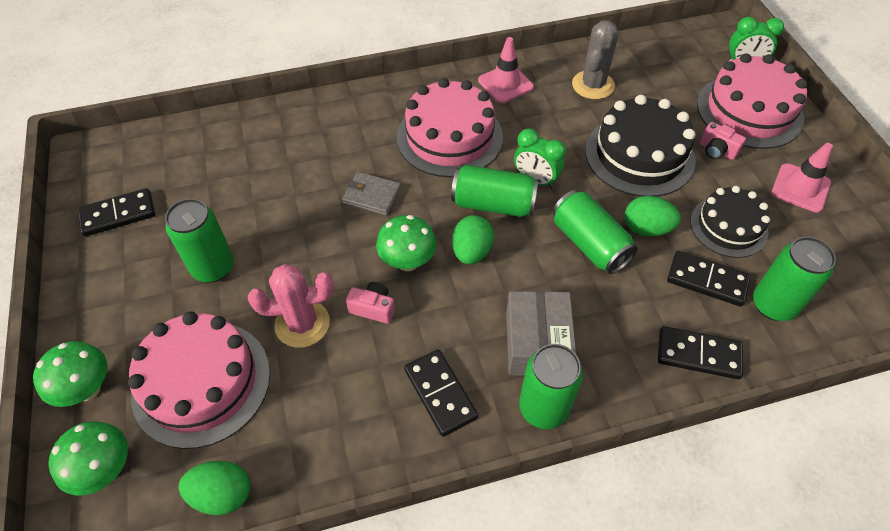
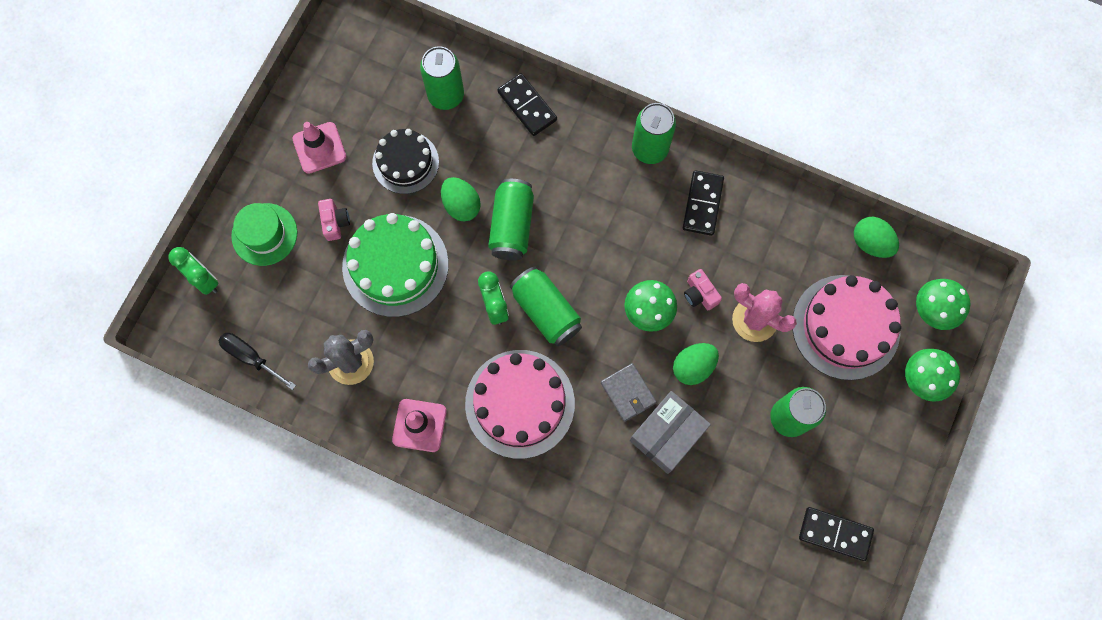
camera: 140 degrees left, 20 degrees up
green egg [452,215,494,264] -> green egg moved to [673,343,719,385]
grey box [506,291,577,376] -> grey box moved to [629,391,711,474]
black cake [585,95,696,197] -> green cake [342,213,449,317]
black domino [667,251,751,307] -> none
pink cake [697,53,808,149] -> green hat [231,203,297,266]
none -> black screwdriver [219,333,296,390]

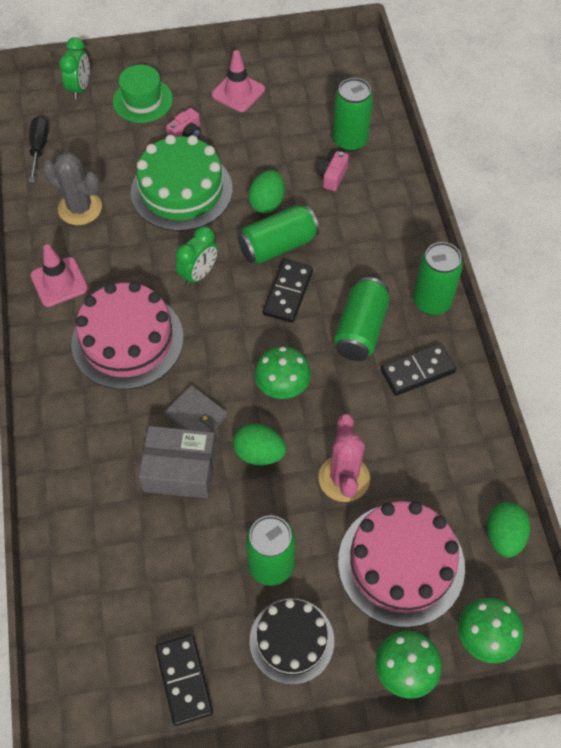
camera: 55 degrees right, 15 degrees down
black cake [372,129,439,194] -> black cake moved to [249,599,334,685]
black domino [498,73,557,136] -> black domino moved to [263,260,313,323]
green can [510,267,582,346] -> green can moved to [334,277,390,361]
grey wallet [601,363,656,422] -> grey wallet turned 75 degrees counterclockwise [165,385,228,432]
pink camera [684,269,722,310] -> pink camera moved to [317,151,349,191]

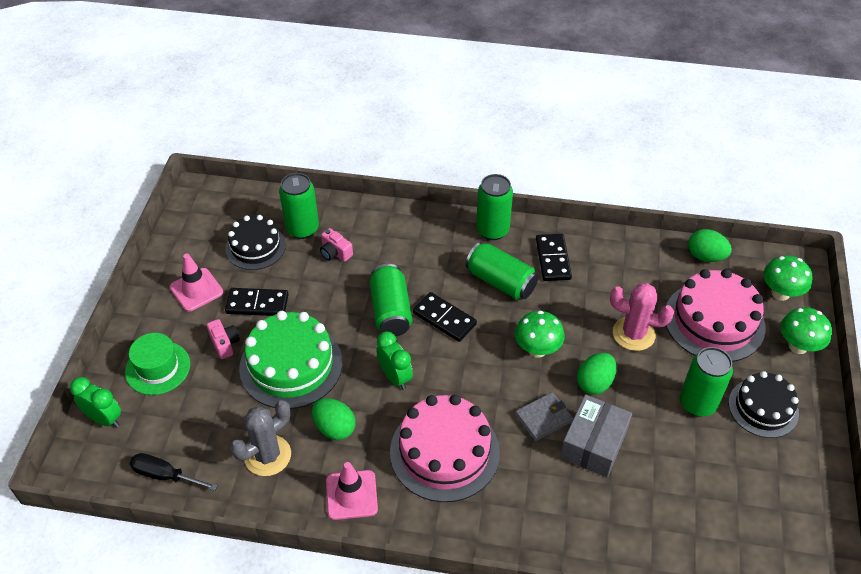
camera: 70 degrees left, 10 degrees down
black domino [155,634,213,726] -> black domino moved to [225,288,289,316]
green egg [248,170,285,213] -> green egg moved to [312,398,356,440]
none -> black cake [225,215,286,270]

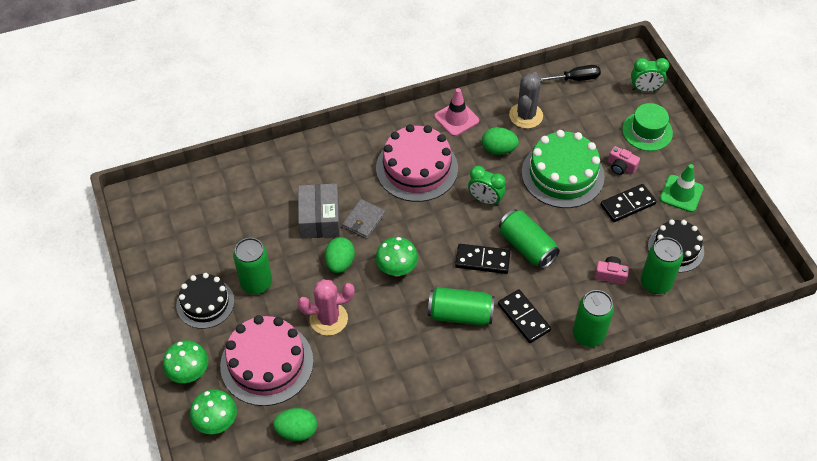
camera: 150 degrees right, 5 degrees up
pink traffic cone [170,254,223,312] -> green traffic cone [660,164,704,212]
green can [476,174,513,240] -> green can moved to [573,290,614,347]
black domino [536,234,572,281] -> black domino moved to [498,290,551,343]

